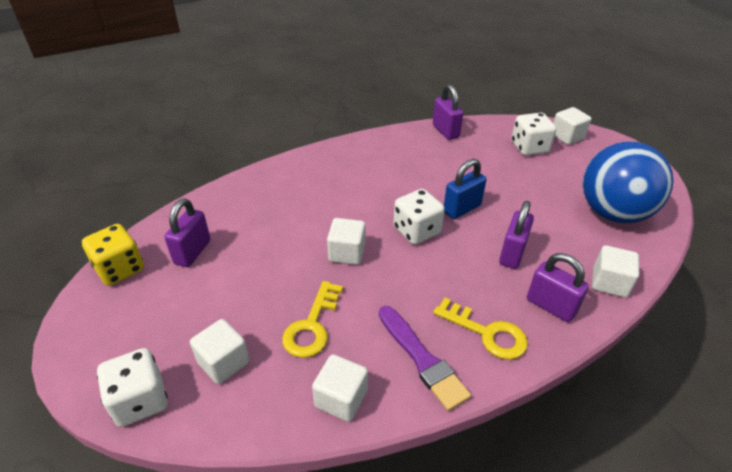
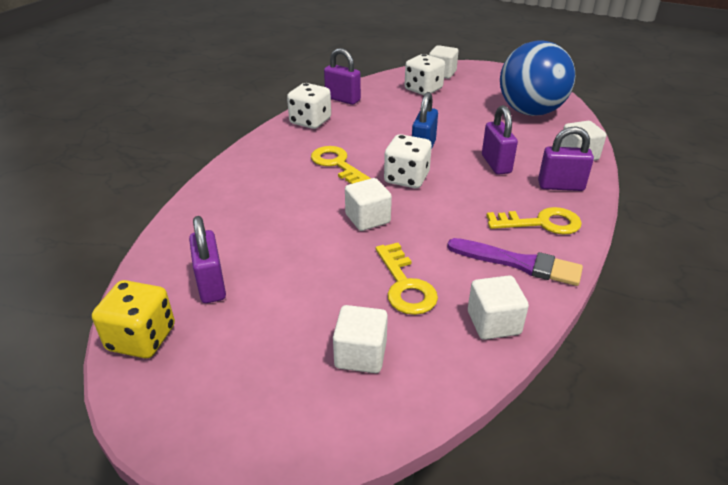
camera: 35 degrees left, 5 degrees down
white dice [97,348,168,427] -> white dice moved to [287,83,331,129]
none -> yellow key [311,146,371,184]

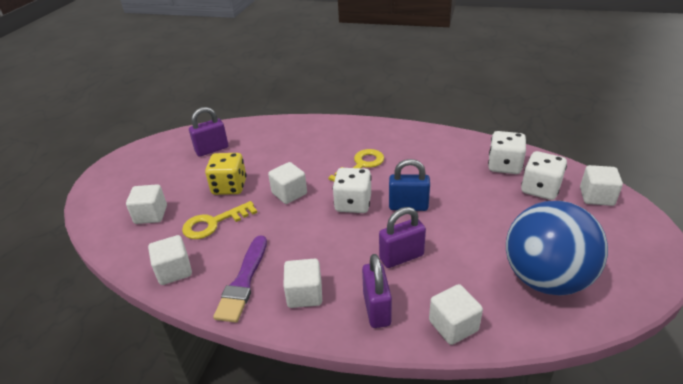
camera: 80 degrees right, 0 degrees up
yellow dice [92,280,175,358] -> yellow dice moved to [205,153,246,195]
white dice [287,83,331,129] -> white dice moved to [488,131,526,174]
purple padlock [324,48,361,105] -> none
yellow key [486,207,582,234] -> white cube [283,259,322,308]

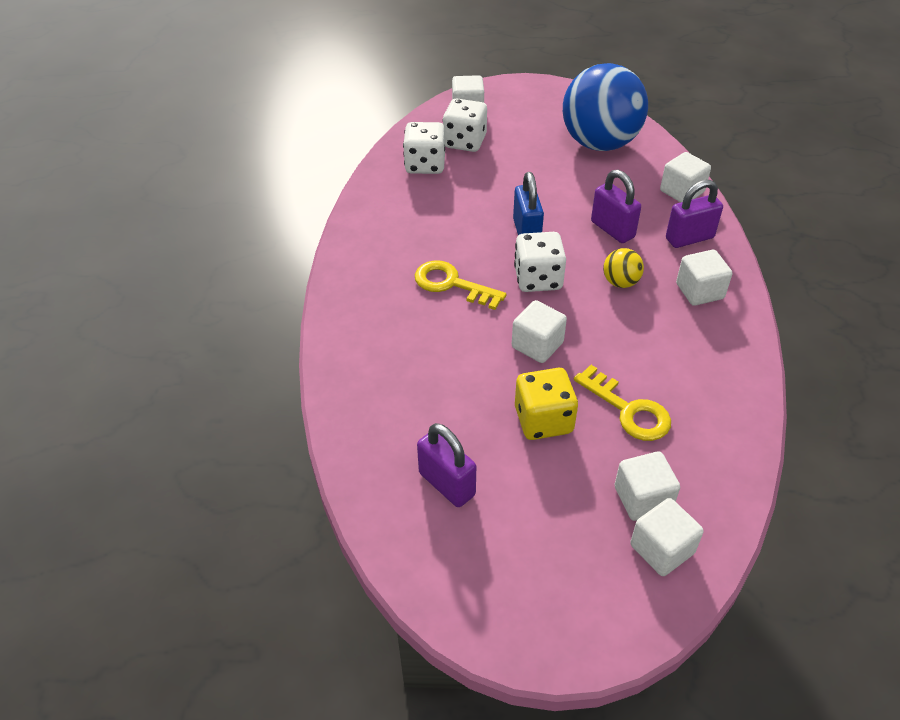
camera: 105 degrees left, 10 degrees up
white cube [148,235,192,285] -> white cube moved to [630,498,704,576]
purple brush [213,235,267,323] -> none
none -> yellow ball [603,248,644,288]

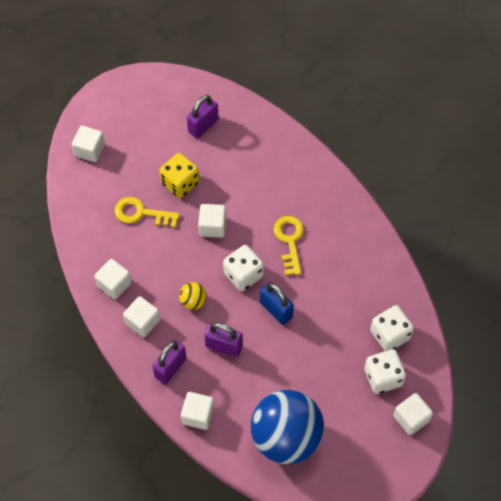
camera: 145 degrees right, 15 degrees up
yellow key [415,260,507,310] -> yellow key turned 90 degrees counterclockwise [274,216,304,275]
purple padlock [417,423,476,507] -> purple padlock turned 60 degrees counterclockwise [187,95,219,138]
white cube [614,452,680,521] -> white cube moved to [95,259,132,299]

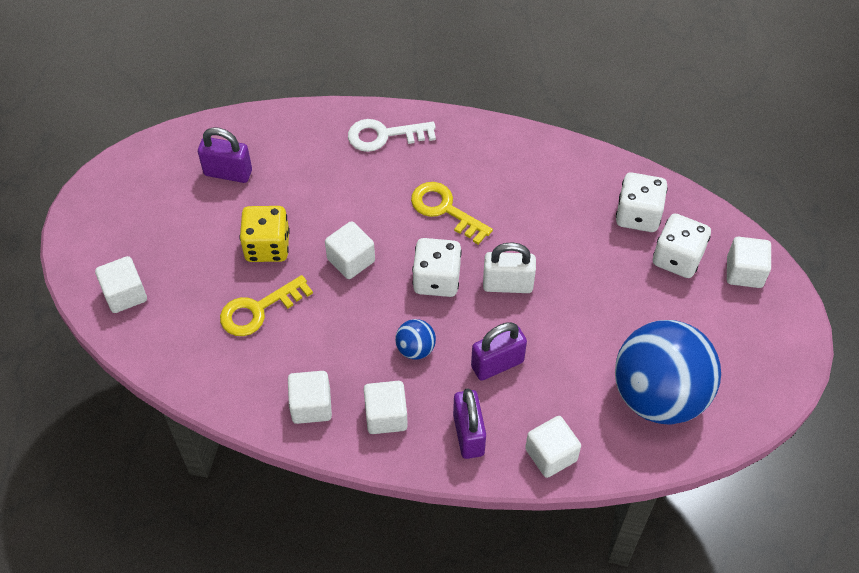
camera: 45 degrees left, 5 degrees down
yellow ball [179,282,207,310] -> blue ball [395,319,436,360]
purple padlock [187,95,219,138] -> purple padlock turned 75 degrees counterclockwise [198,127,252,183]
blue padlock [260,282,294,325] -> white padlock [483,242,536,293]
none -> white key [348,119,436,152]

